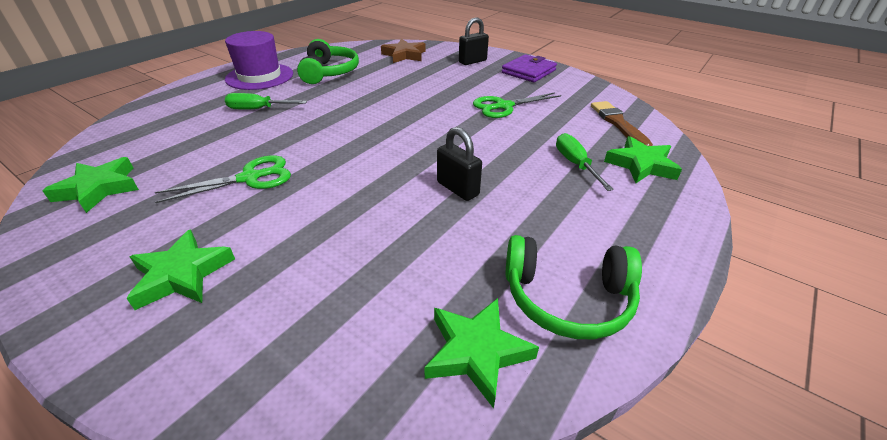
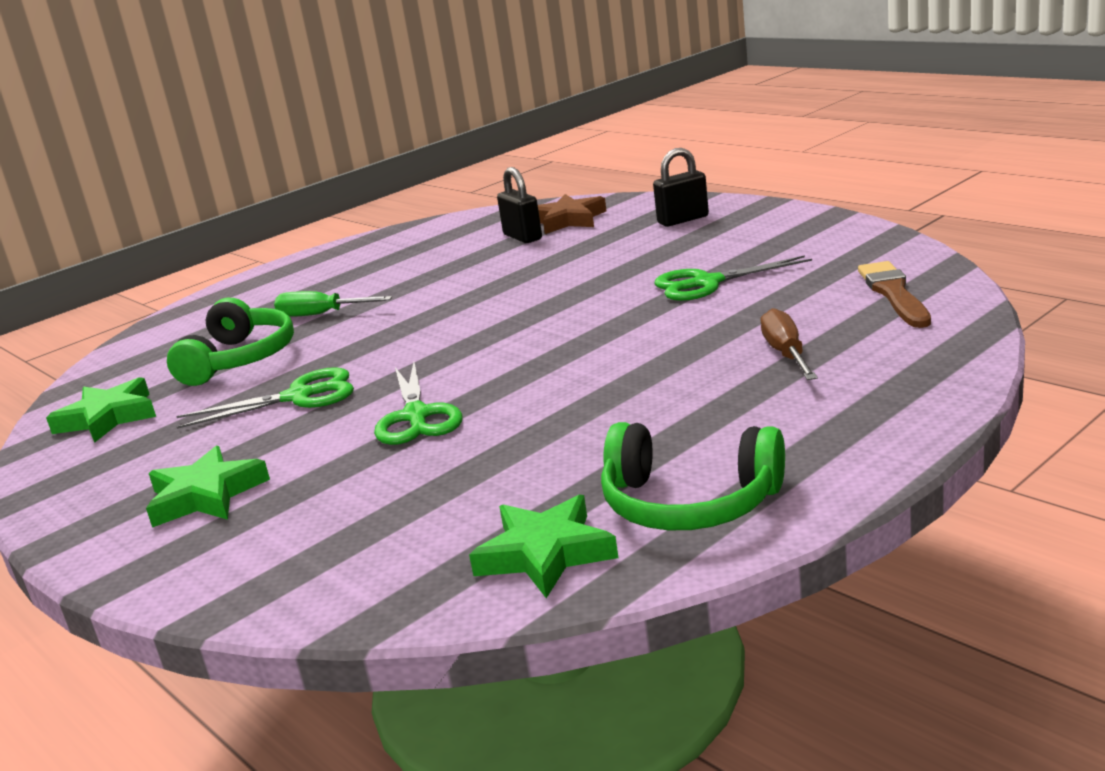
camera: 15 degrees right, 15 degrees down
purple hat [225,31,293,90] -> none
green headphones [297,39,359,84] -> green headphones moved to [167,298,294,386]
black padlock [437,127,482,201] -> black padlock moved to [497,167,542,243]
purple wallet [502,54,557,82] -> none
green screwdriver [556,133,614,191] -> brown screwdriver [760,308,818,380]
green star [604,136,682,183] -> none
none -> green scissors [374,362,462,445]

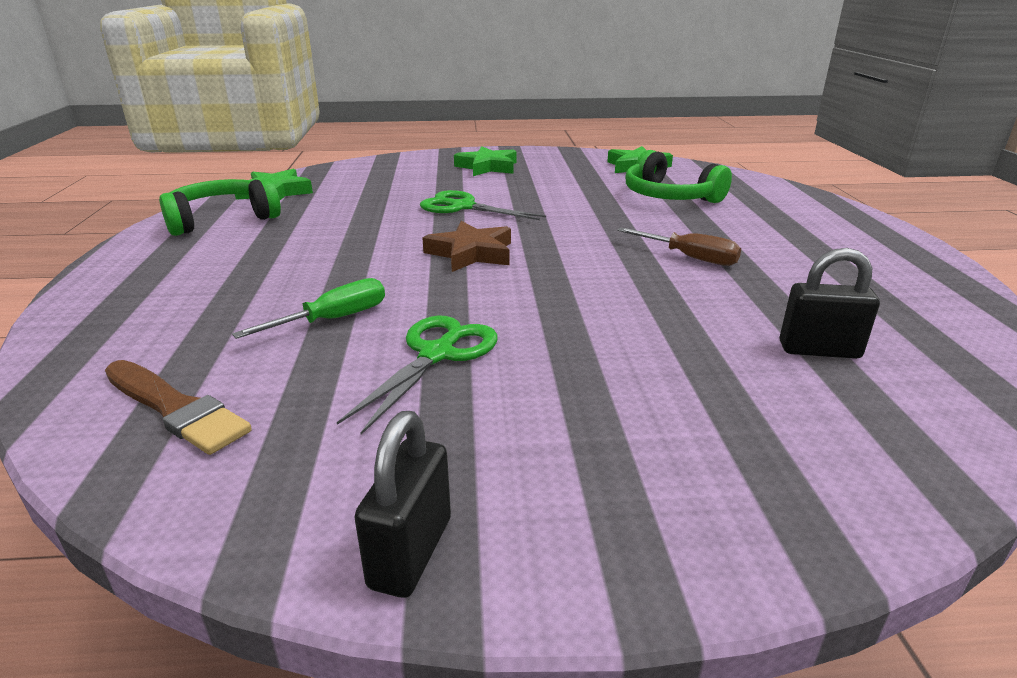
camera: 125 degrees right, 5 degrees up
green scissors [176,367,354,429] -> none
green screwdriver [274,291,392,317] -> green screwdriver moved to [232,278,385,339]
brown star [538,194,606,234] -> brown star moved to [423,221,511,272]
black padlock [653,148,709,227] -> black padlock moved to [354,411,451,598]
brown screwdriver [760,308,818,380] -> brown screwdriver moved to [617,227,741,266]

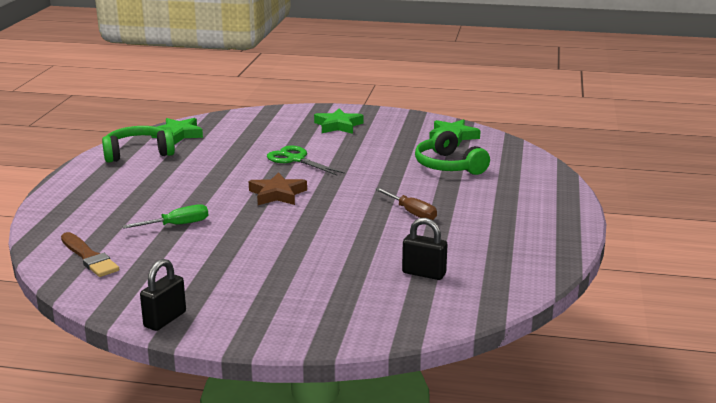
camera: 15 degrees right, 5 degrees down
green scissors [337,316,498,435] -> none

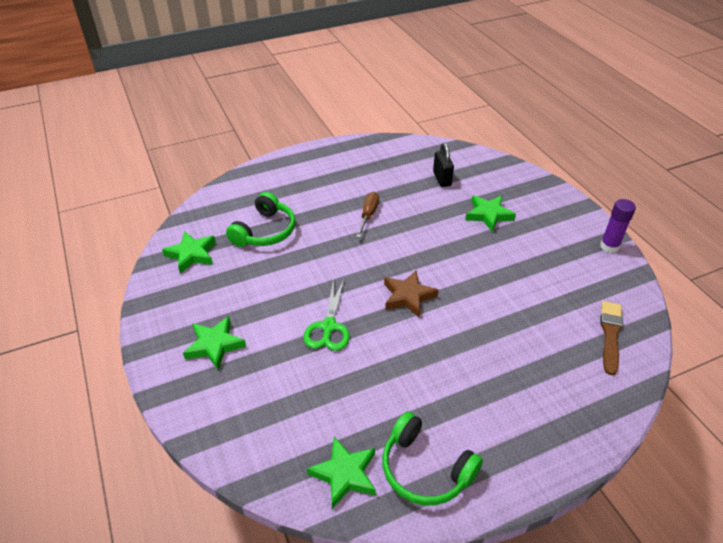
camera: 125 degrees left, 20 degrees up
green screwdriver [122,204,208,229] -> none
black padlock [140,259,186,331] -> purple glue stick [600,199,636,253]
none -> green star [465,195,516,232]

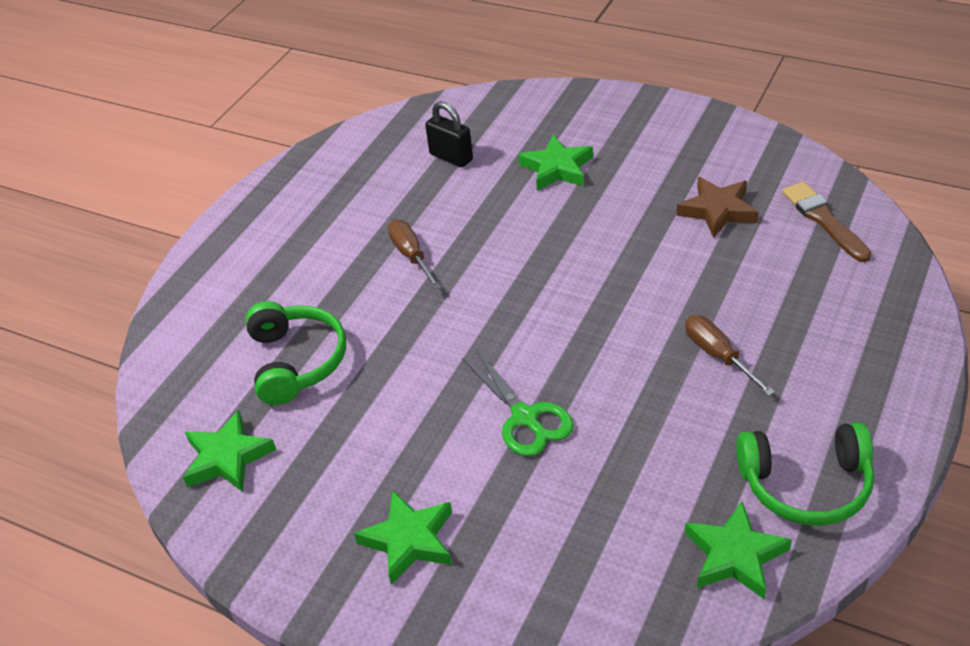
camera: 35 degrees left, 0 degrees up
brown star [384,271,439,318] -> brown star moved to [677,177,759,238]
purple glue stick [600,199,636,253] -> none
none -> brown screwdriver [685,315,775,396]

